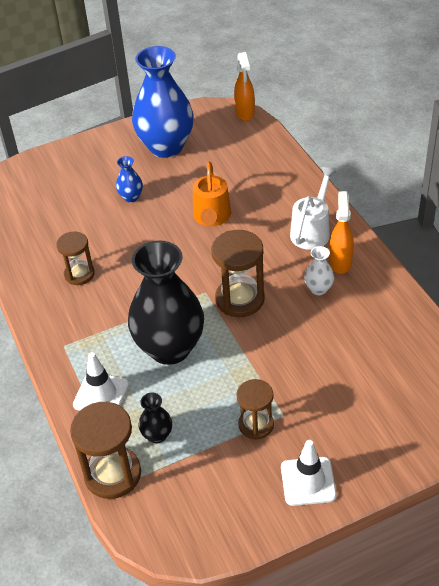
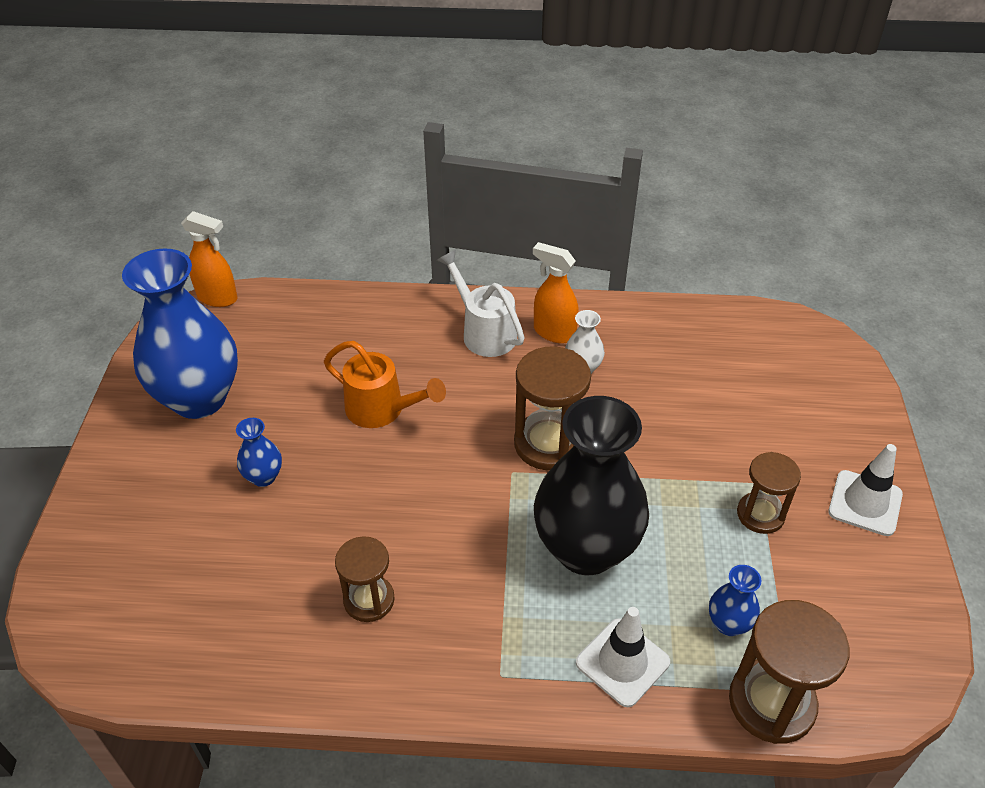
camera: 65 degrees left, 0 degrees up
black vase [138,393,172,444] -> blue vase [709,565,762,636]

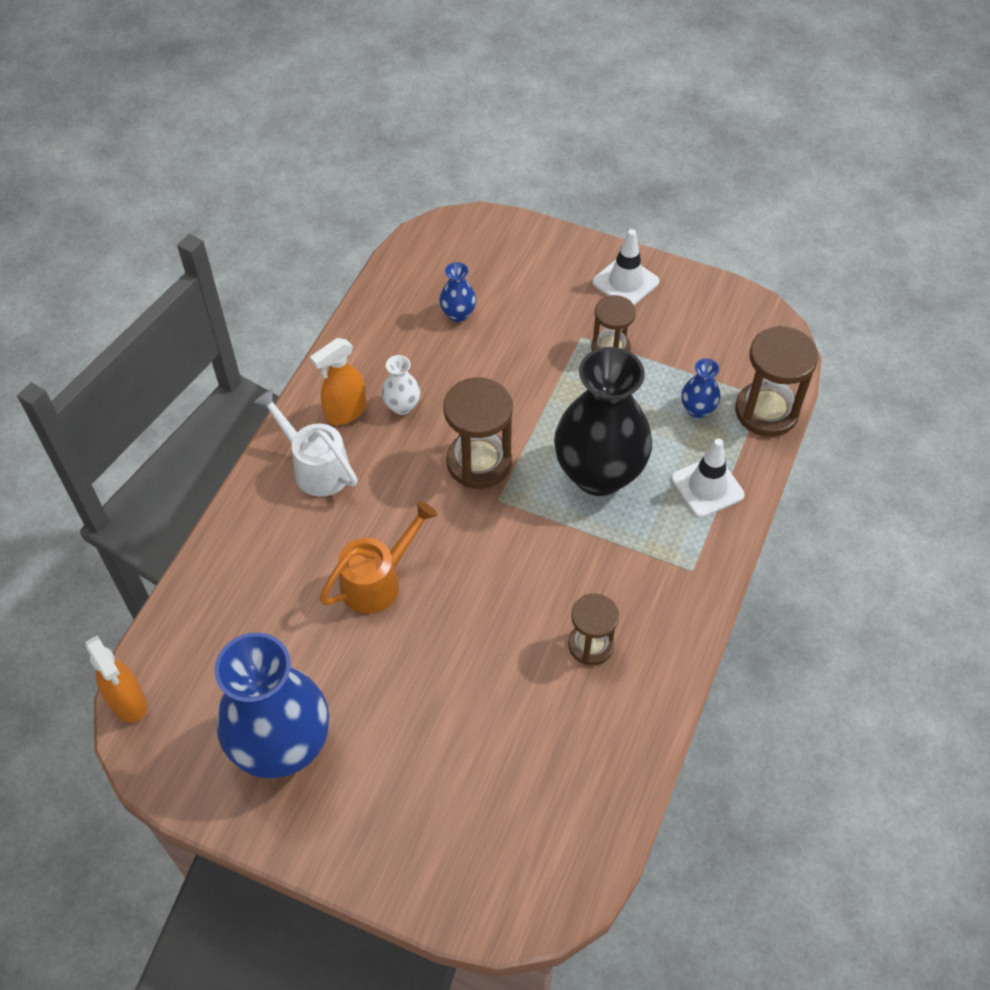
camera: 70 degrees left, 10 degrees up
orange spray bottle [181,211,237,307] -> orange spray bottle turned 105 degrees clockwise [85,636,147,723]
blue vase [236,418,282,487] -> blue vase moved to [439,262,476,322]
white watering can [437,250,525,357] -> white watering can turned 60 degrees clockwise [254,389,358,497]

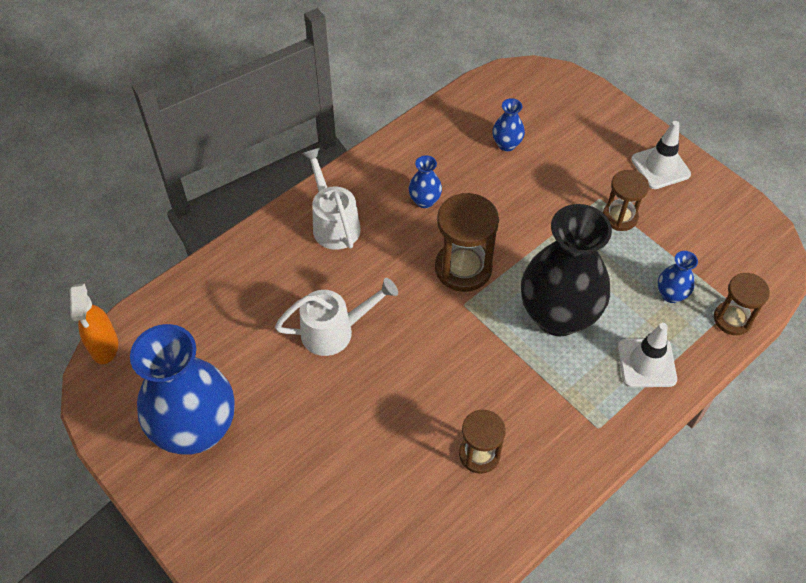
camera: 25 degrees right, 0 degrees up
orange spray bottle [310,338,366,425] -> none
orange watering can [319,501,437,614] -> white watering can [275,278,398,356]
white vase [381,355,420,415] -> blue vase [409,155,442,208]
brown hourglass [735,326,818,437] -> brown hourglass [714,273,770,335], size x0.64

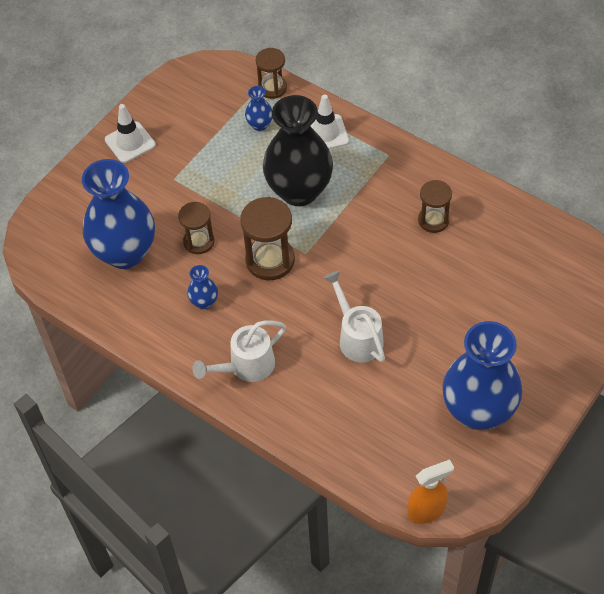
camera: 100 degrees left, 0 degrees up
blue vase [492,98,525,151] -> blue vase [82,159,155,269], size x2.38
brown hourglass [603,170,649,231] -> brown hourglass moved to [178,202,214,254]

